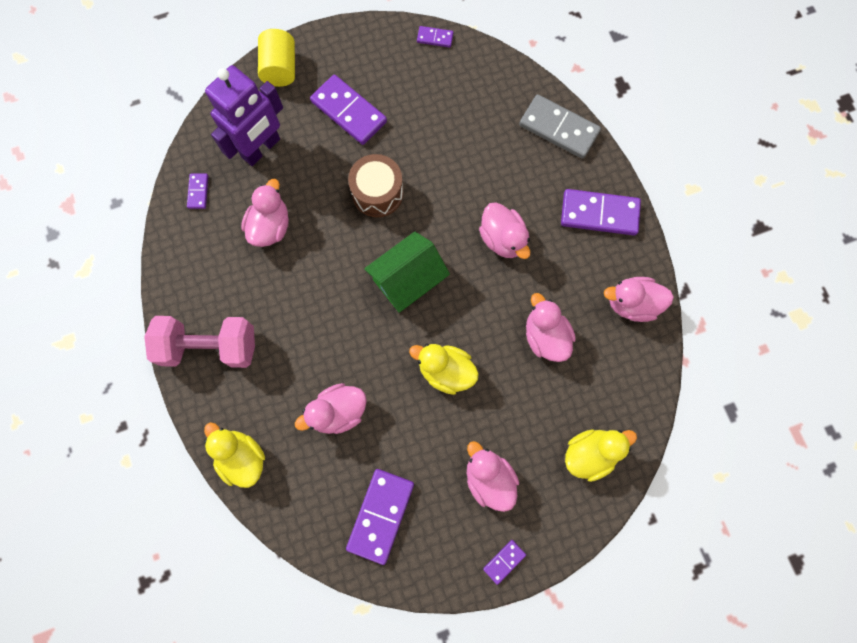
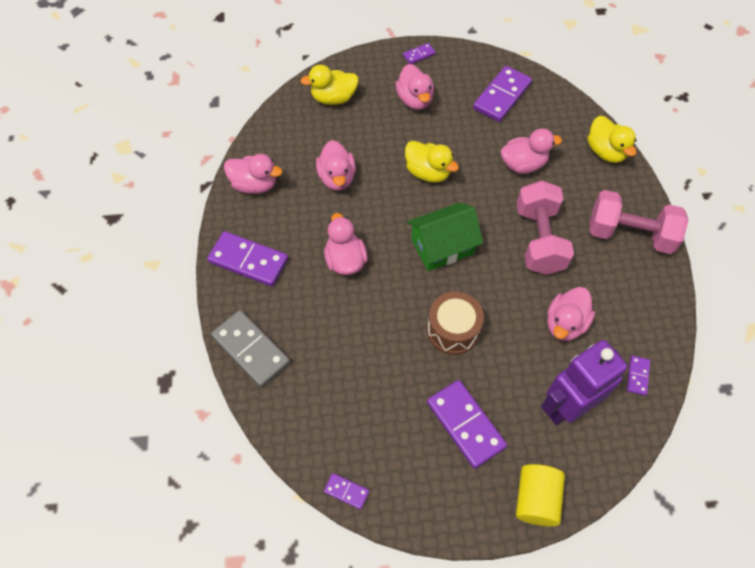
camera: 165 degrees left, 15 degrees down
none -> pink dumbbell [517,180,574,275]

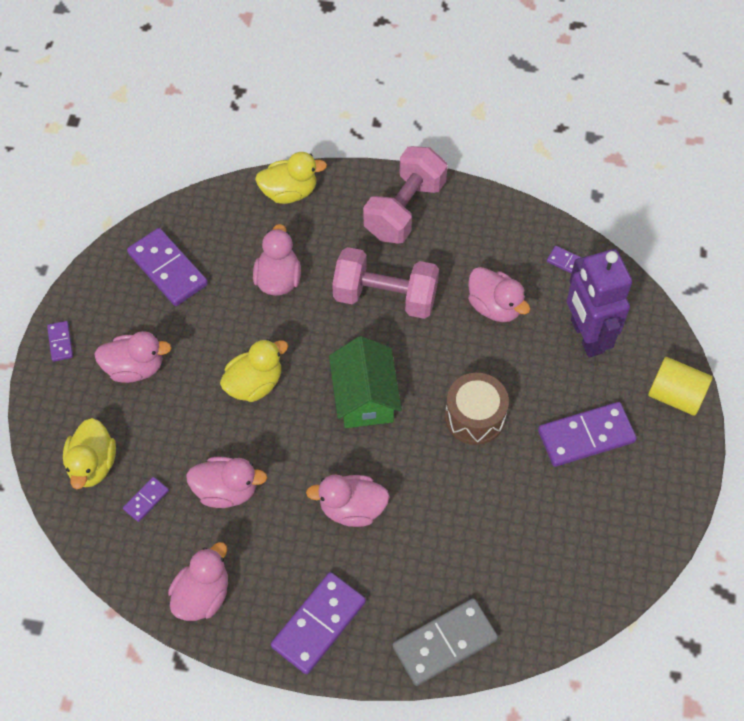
camera: 75 degrees left, 0 degrees up
purple domino [324,473,369,510] -> purple domino moved to [123,477,169,522]

